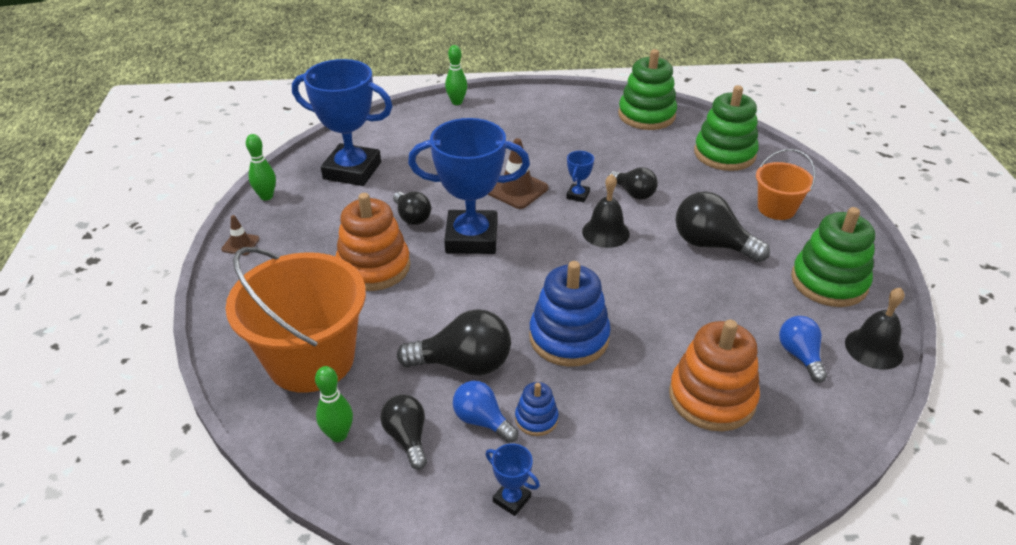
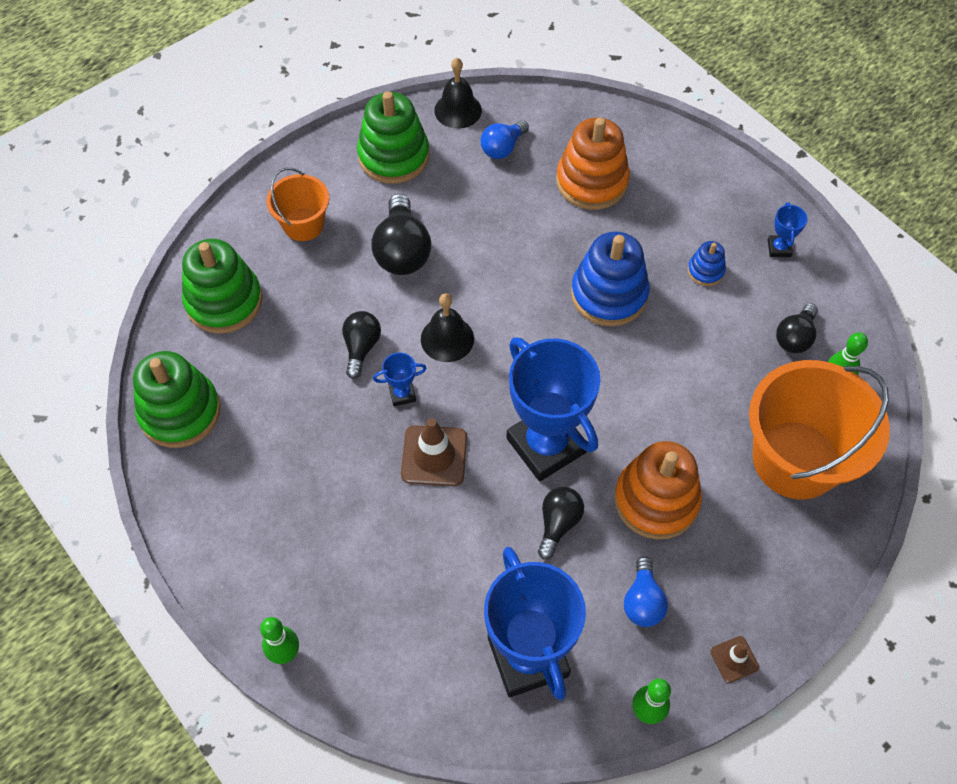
camera: 125 degrees left, 20 degrees up
black light bulb [397,309,511,376] -> none
blue light bulb [453,381,518,443] -> blue light bulb moved to [624,556,668,627]

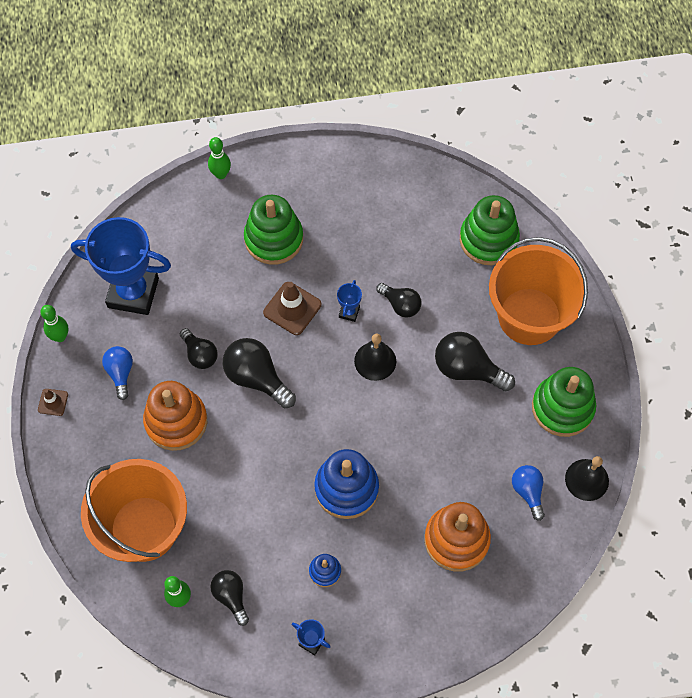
camera: 120 degrees right, 5 degrees up
green stacking toy [133,351,221,448] -> green stacking toy moved to [244,195,303,265]
orange bucket [266,168,329,241] -> orange bucket [489,237,588,345], size x1.89
blue trophy [506,337,601,481] -> black light bulb [223,338,296,408]
blue light bulb [624,556,668,627] -> blue light bulb turned 45 degrees clockwise [102,346,133,400]

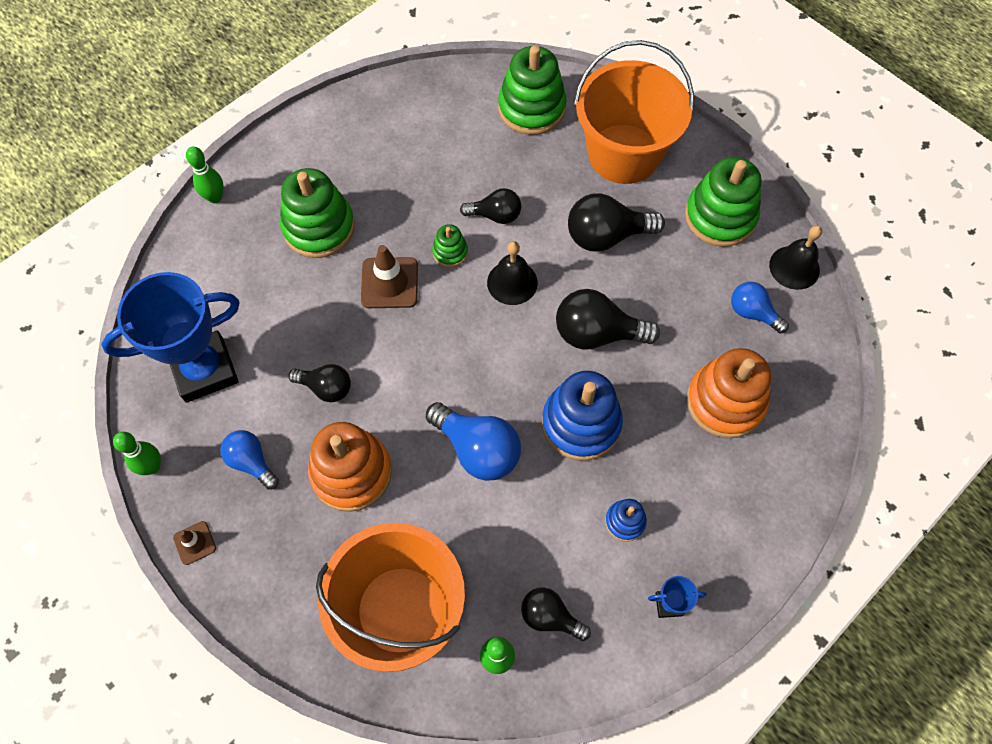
camera: 35 degrees left, 0 degrees up
black light bulb [223,338,296,408] -> black light bulb moved to [556,289,660,350]
blue trophy [337,280,362,322] -> green stacking toy [432,224,468,267]
none -> blue light bulb [426,402,521,481]

